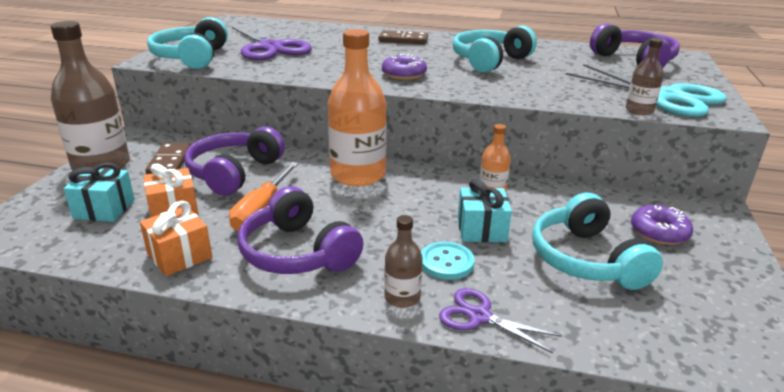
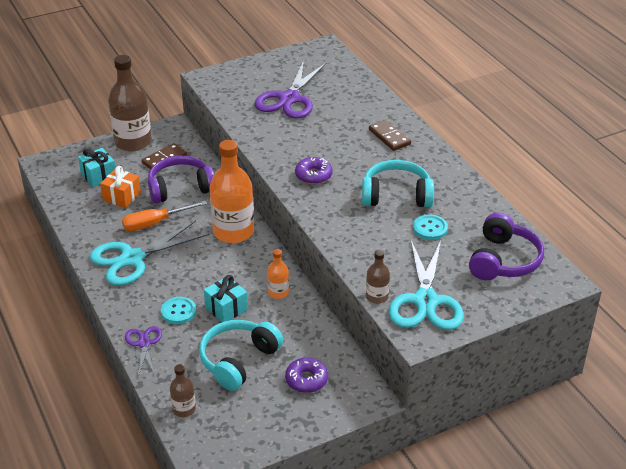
camera: 50 degrees right, 10 degrees up
orange gift [140,201,212,276] -> none
turquoise headphones [147,17,228,69] -> none
purple headphones [237,186,363,274] -> turquoise scissors [90,221,210,286]
brown bottle [384,215,423,308] -> brown bottle moved to [170,364,196,417]
none -> turquoise button [413,215,448,240]

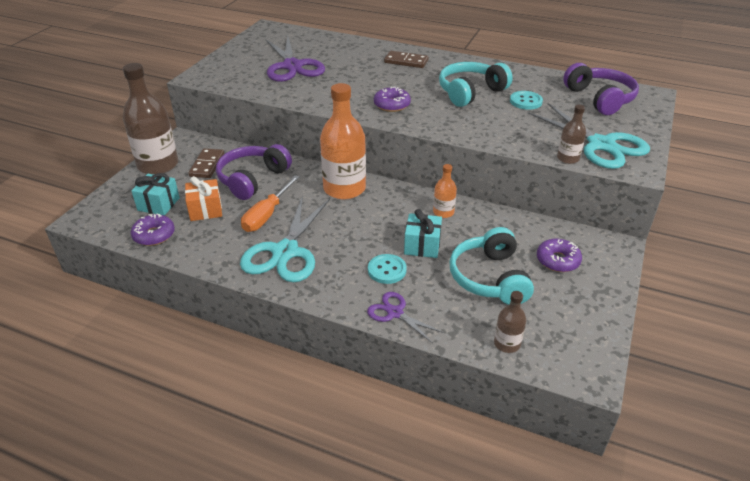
camera: 40 degrees left, 0 degrees up
none -> purple donut [131,214,175,246]

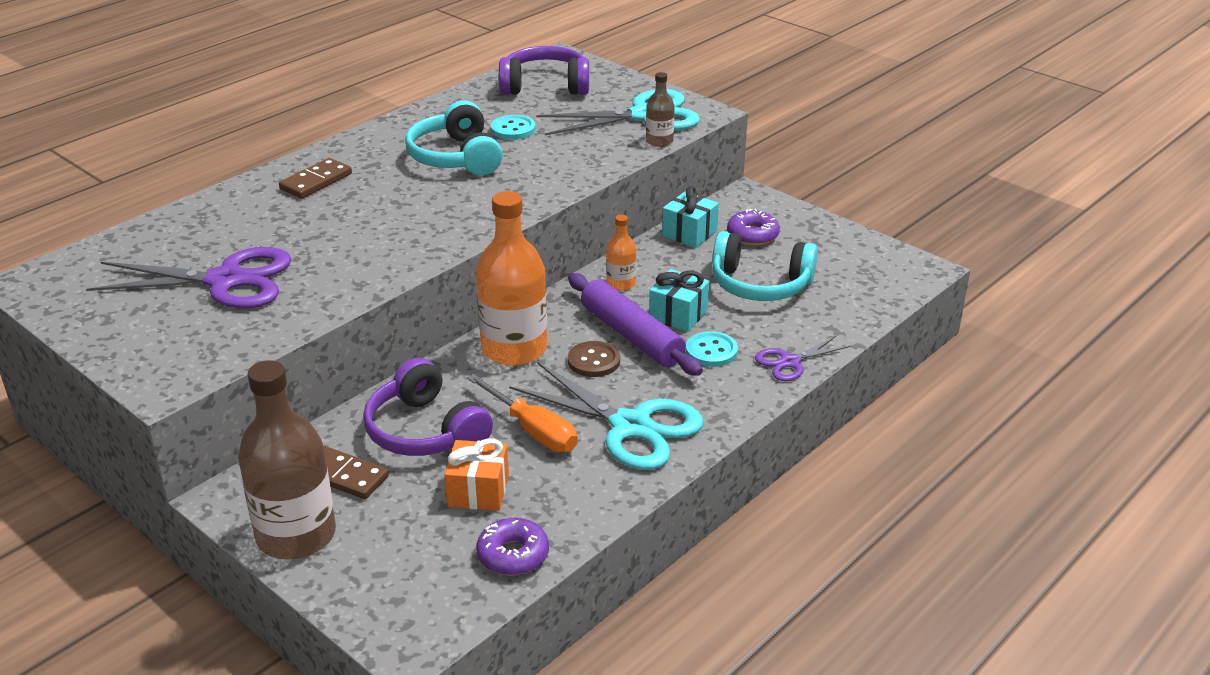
camera: 70 degrees left, 5 degrees down
turquoise gift [131,173,180,216] -> turquoise gift moved to [662,186,719,248]
purple donut [374,86,411,112] -> none
brown bottle [494,291,526,353] -> none
none -> purple rolling pin [568,273,703,376]
none -> brown button [568,341,620,377]

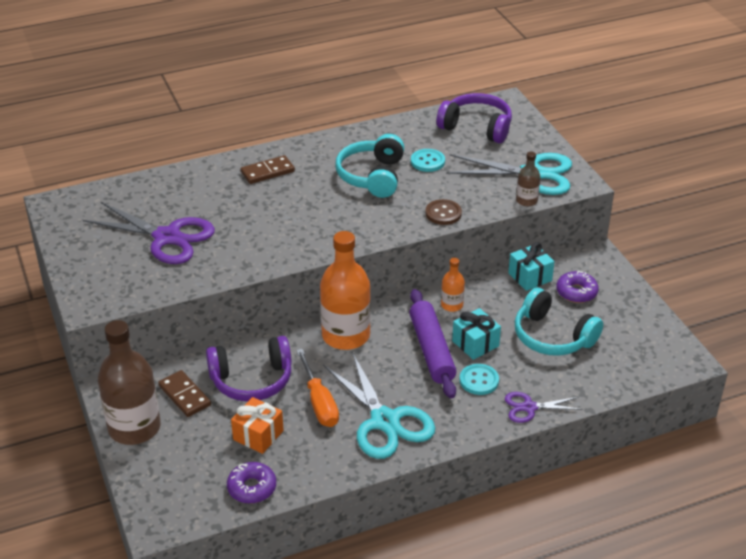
camera: 25 degrees right, 5 degrees up
purple headphones [363,358,493,456] -> purple headphones turned 90 degrees counterclockwise [206,336,292,402]
brown button [568,341,620,377] -> brown button moved to [425,199,462,225]

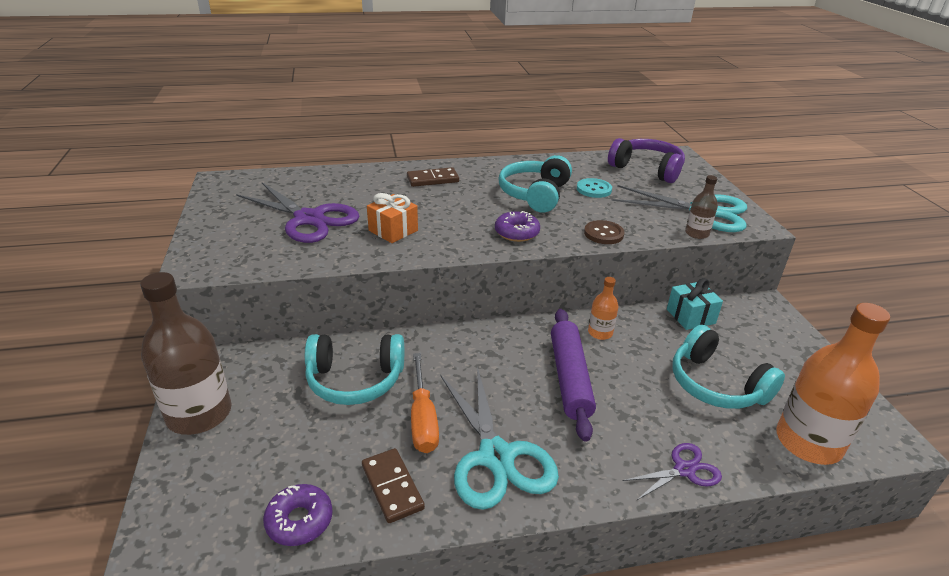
camera: 10 degrees right, 5 degrees down
brown domino [158,370,211,417] -> brown domino moved to [362,448,425,523]
purple headphones [206,336,292,402] -> turquoise headphones [305,334,404,405]
orange gift [231,397,284,454] -> orange gift moved to [367,193,418,243]
orange bottle [320,231,371,350] -> orange bottle moved to [776,303,890,465]
turquoise gift [452,308,501,360] -> none
turquoise button [460,364,499,395] -> none
purple scissors [505,392,582,423] -> purple scissors turned 150 degrees clockwise [623,443,722,501]
purple donut [556,271,599,303] -> purple donut moved to [495,211,540,242]

